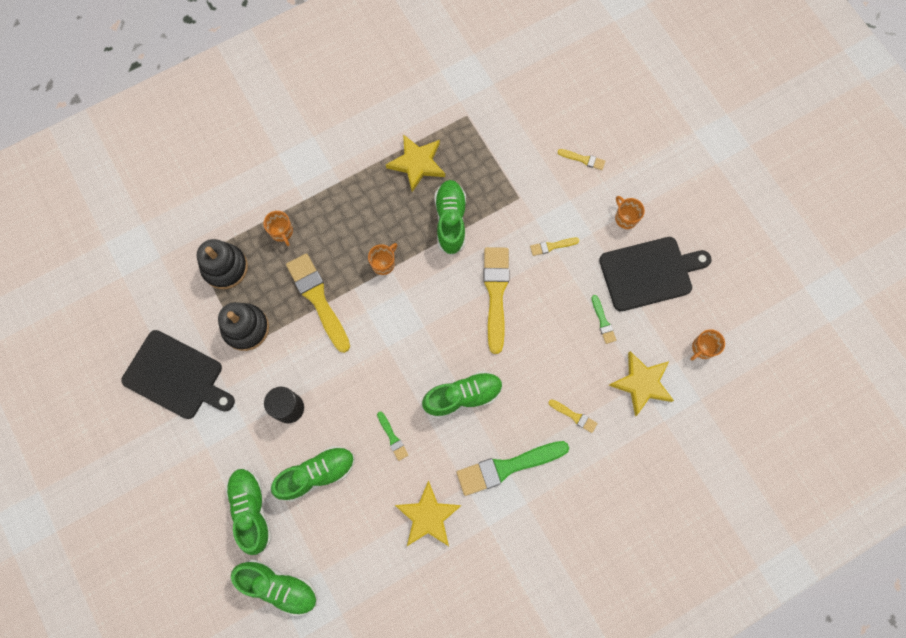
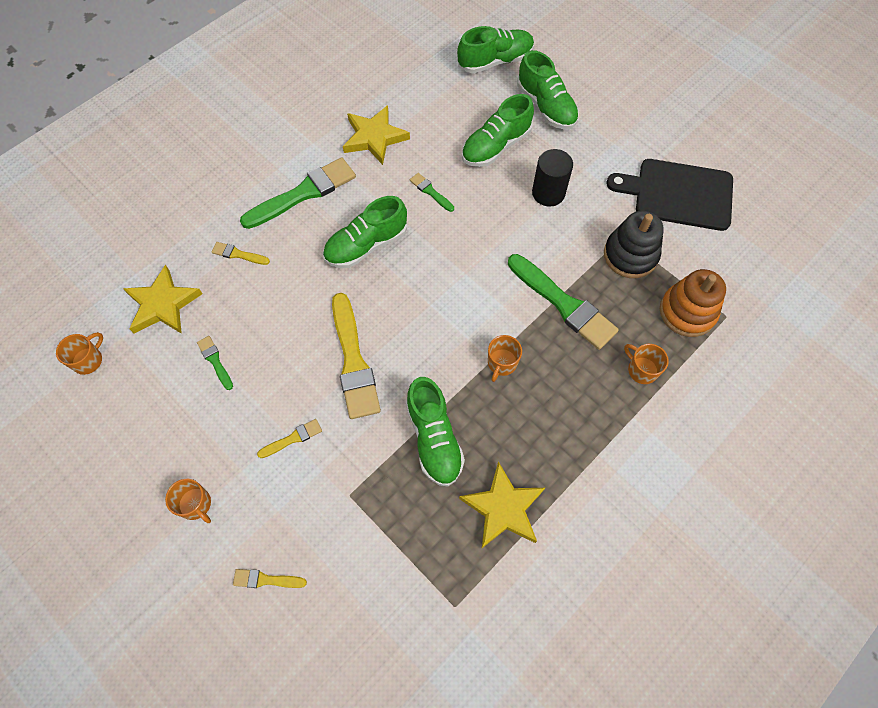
camera: 165 degrees right, 10 degrees down
black stacking toy [197,239,248,289] -> orange stacking toy [660,269,726,337]
green shoe [231,559,317,616] -> green shoe turned 150 degrees clockwise [457,26,534,73]
yellow brush [286,253,350,353] -> green brush [508,254,619,350]
black cutting board [599,237,712,311] -> none

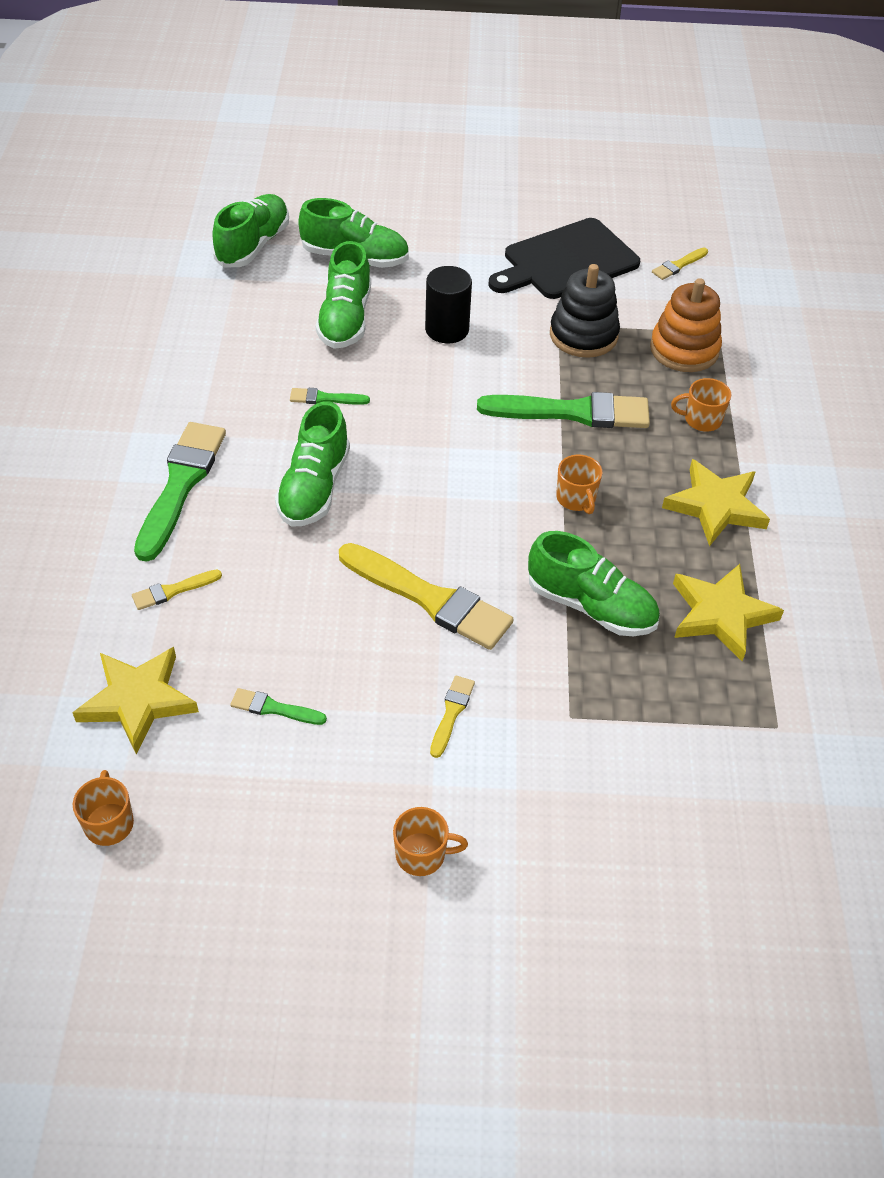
camera: 45 degrees left, 15 degrees down
yellow brush [233,569,307,588] -> yellow brush moved to [652,247,708,280]
yellow star [343,105,410,165] -> yellow star moved to [662,459,770,546]

